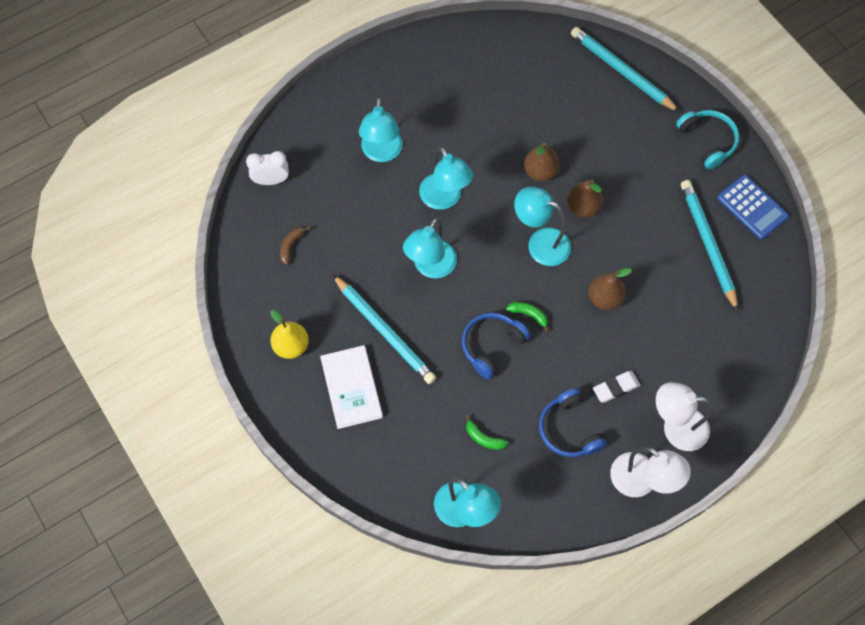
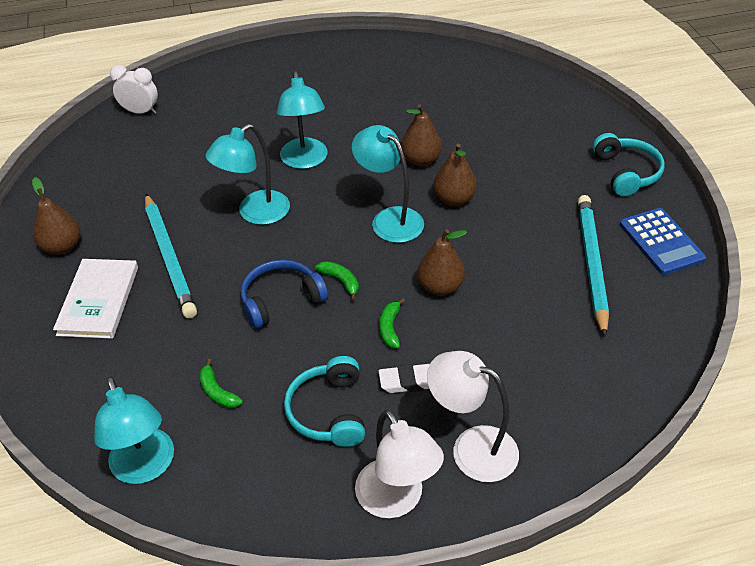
camera: 20 degrees right, 20 degrees down
yellow pear [270,310,309,359] -> brown pear [32,177,80,255]
brown banana [280,226,310,265] -> none
turquoise lamp [359,97,403,162] -> none
blue headphones [539,388,607,457] -> turquoise headphones [284,356,365,447]
turquoise pencil [571,27,680,112] -> none
none -> green banana [379,298,405,348]

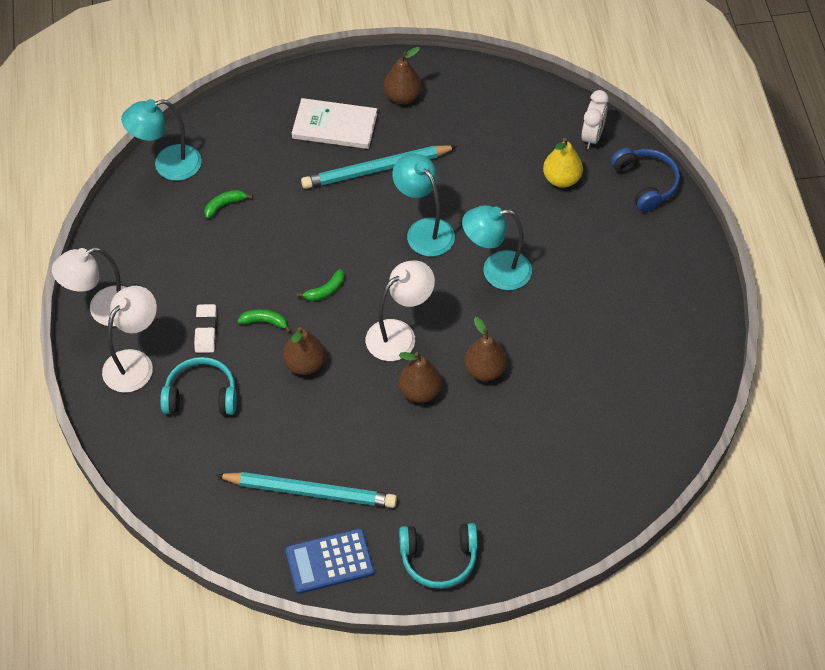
camera: 95 degrees right, 10 degrees up
blue headphones [241,260,328,329] -> blue headphones moved to [611,148,680,212]
turquoise headphones [284,356,365,447] -> turquoise headphones moved to [160,357,237,415]
turquoise lamp [352,125,424,243] -> white lamp [366,260,435,361]
none -> yellow pear [543,138,583,188]

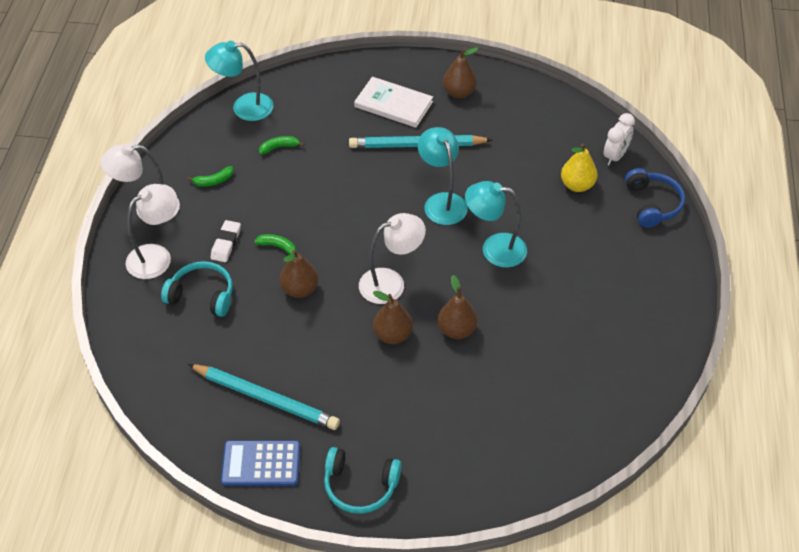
camera: 15 degrees right, 5 degrees down
green banana [297,269,344,301] -> green banana moved to [187,166,233,187]

